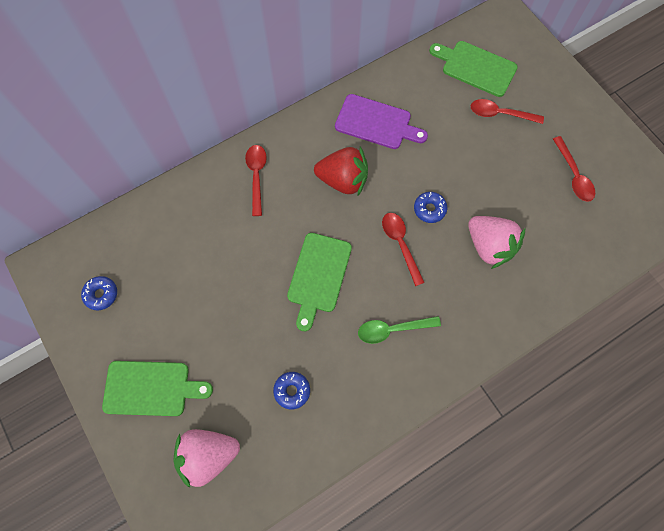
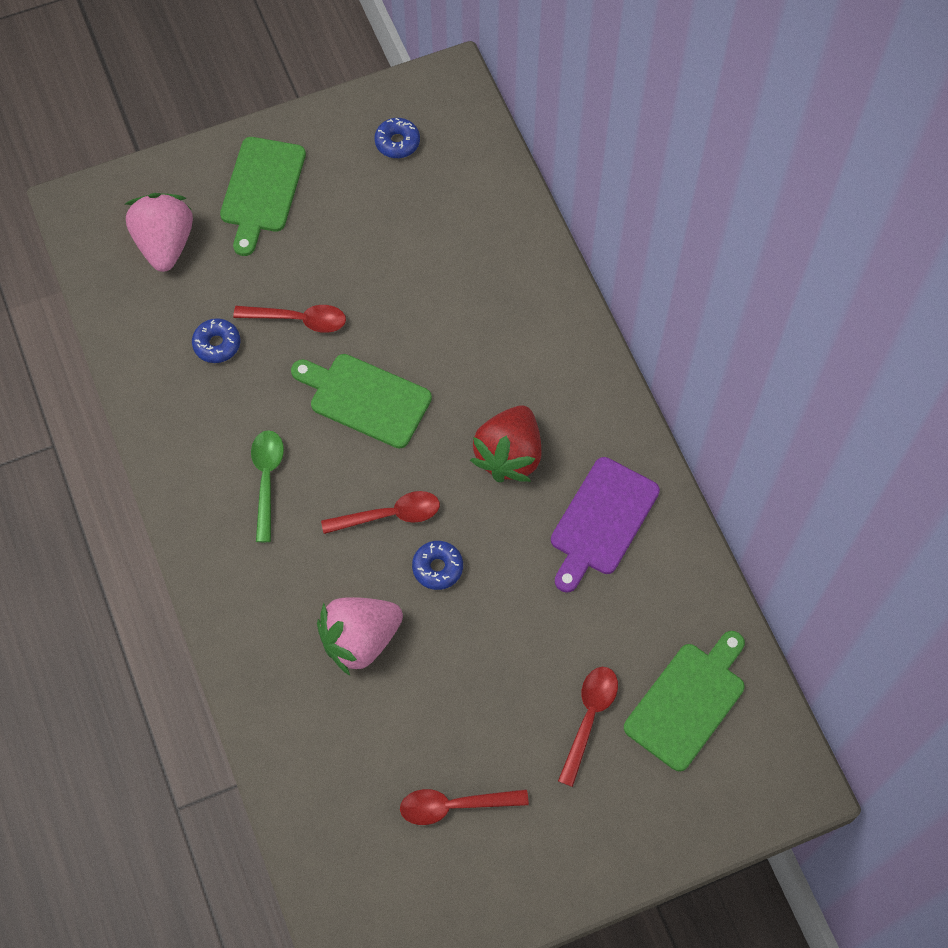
camera: 100 degrees right, 5 degrees down
red spoon [245,145,267,216] -> red spoon moved to [233,305,346,333]

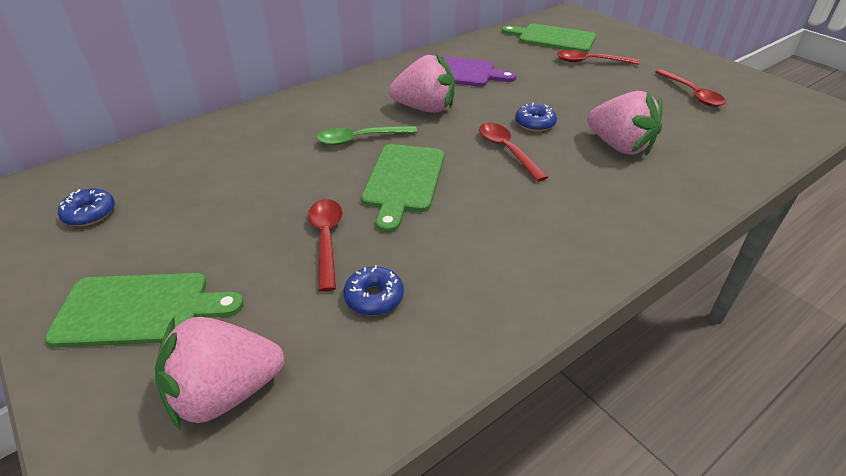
camera: 105 degrees left, 25 degrees down
green spoon [251,430,284,542] -> green spoon moved to [316,126,417,146]
red strawberry [470,405,542,482] -> pink strawberry [389,53,455,113]

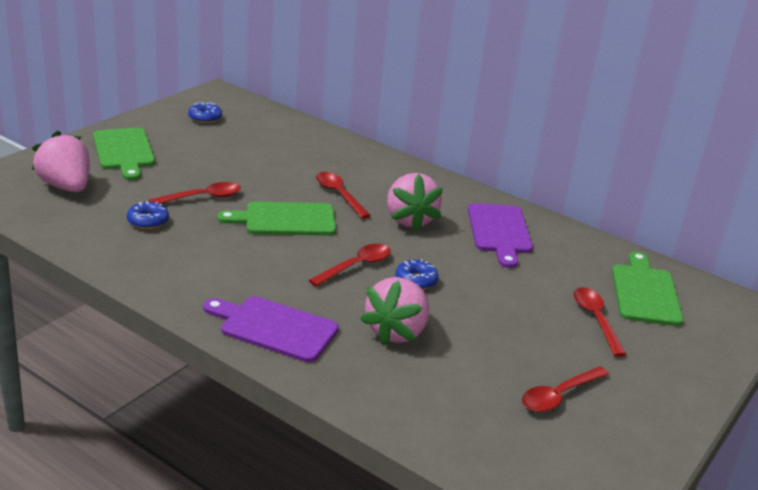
camera: 70 degrees right, 10 degrees down
green spoon [316,126,417,146] -> red spoon [316,172,371,219]
none -> purple cutting board [203,296,339,362]

